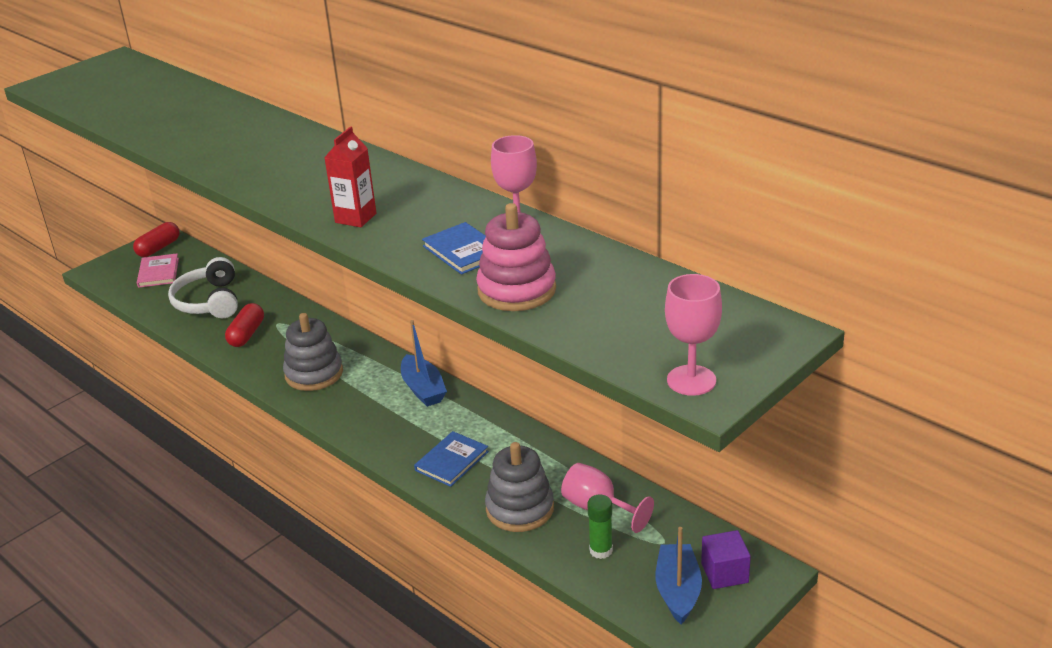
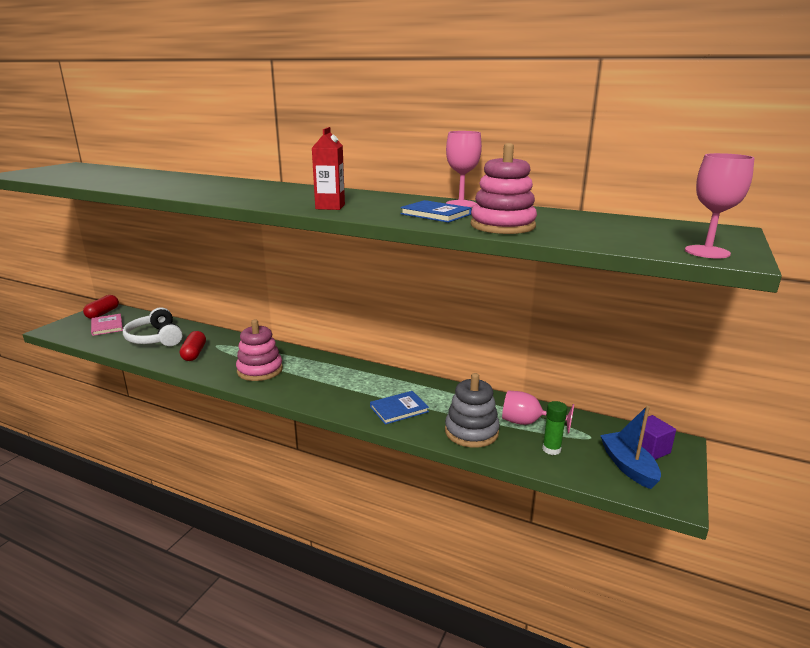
camera: 20 degrees left, 10 degrees down
grey stacking toy [283,313,343,391] -> pink stacking toy [236,320,283,381]
blue boat [401,320,447,407] -> none
blue book [414,431,489,487] -> blue book turned 45 degrees clockwise [370,391,429,425]

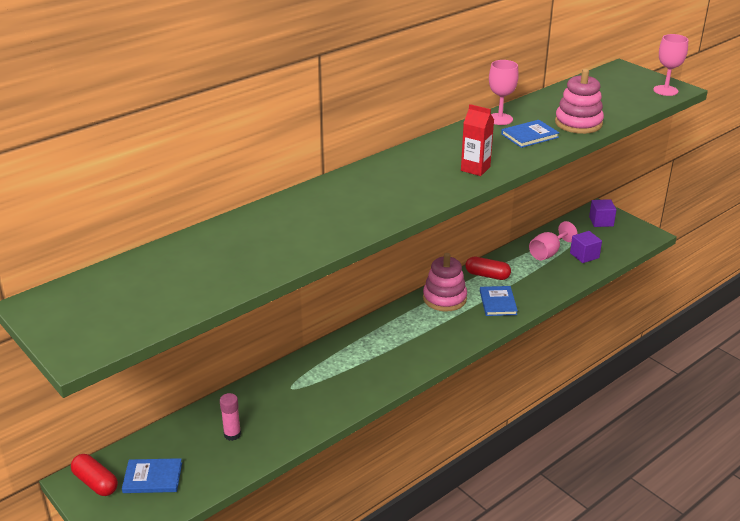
camera: 65 degrees left, 10 degrees up
pink book [91,314,123,336] -> blue book [122,458,182,493]
white headphones [123,307,183,346] -> pink glue stick [220,393,241,441]
red capsule [180,331,206,361] -> red capsule moved to [465,257,511,280]
pink stacking toy [236,320,283,381] -> pink stacking toy moved to [423,253,467,312]
grey stacking toy [445,373,500,448] -> none
green glue stick [542,401,567,455] -> purple cube [570,231,602,263]
blue boat [600,406,661,489] -> none

